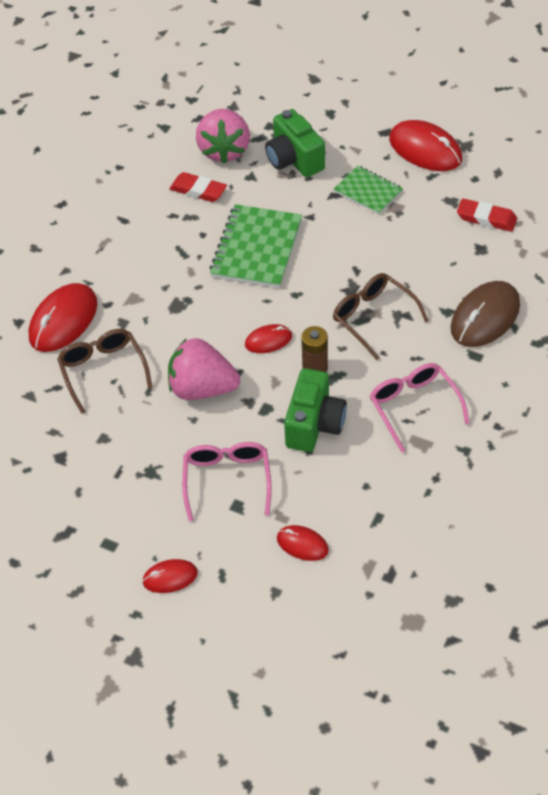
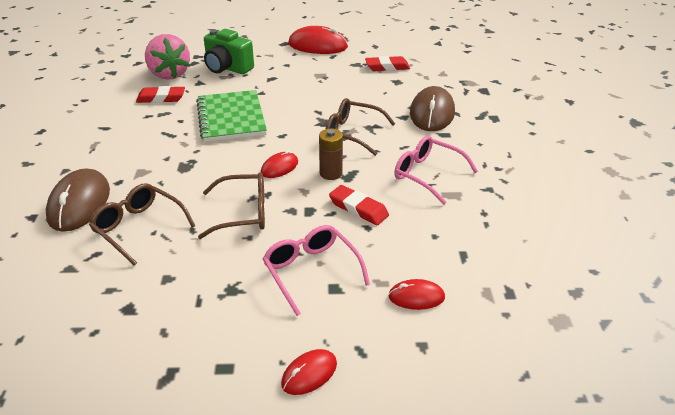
camera: 30 degrees left, 15 degrees down
red mouse [29,283,97,352] -> brown mouse [46,169,110,232]
pink strawberry [168,338,240,400] -> brown glasses [198,172,265,239]
green camera [284,368,347,452] -> red eraser [329,185,389,225]
green notebook [334,165,403,215] -> none

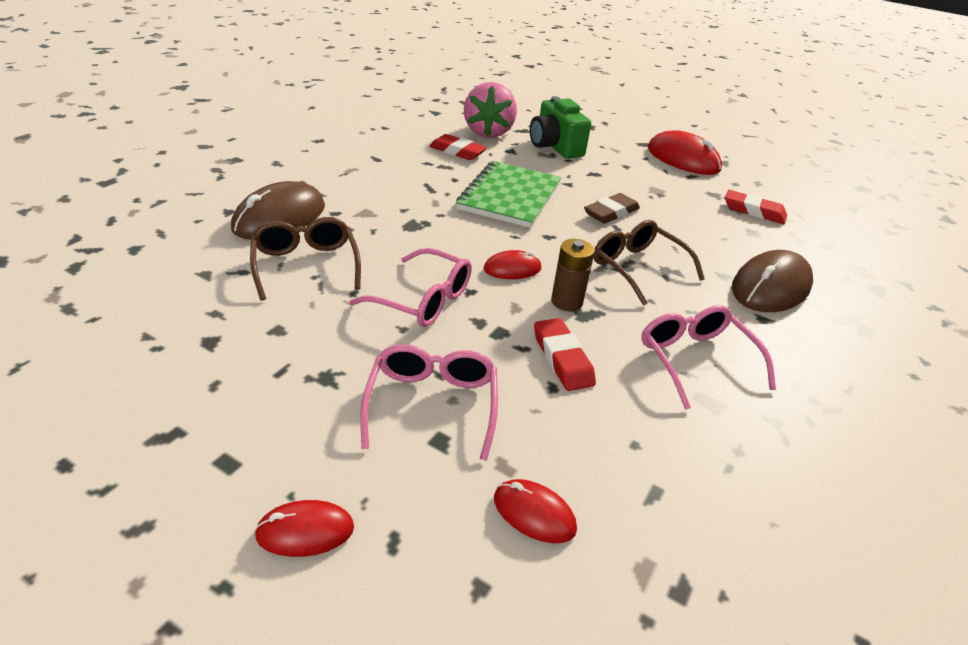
camera: 30 degrees right, 0 degrees up
brown glasses [198,172,265,239] -> pink glasses [349,248,472,327]
none -> brown eraser [584,193,640,224]

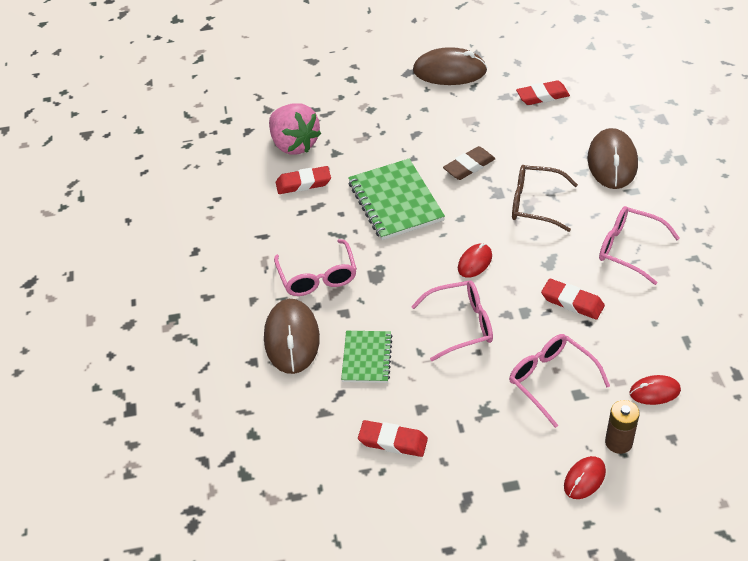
camera: 35 degrees left, 10 degrees up
brown glasses [250,217,361,300] -> green notebook [341,331,393,383]
green camera [530,96,591,159] -> none
brown battery [551,239,595,311] -> brown battery moved to [605,400,640,454]
brown eraser [584,193,640,224] -> brown eraser turned 45 degrees clockwise [443,146,496,180]
red mouse [648,130,722,175] -> brown mouse [413,47,487,85]
none -> pink glasses [274,239,357,296]
none -> red eraser [358,420,428,457]

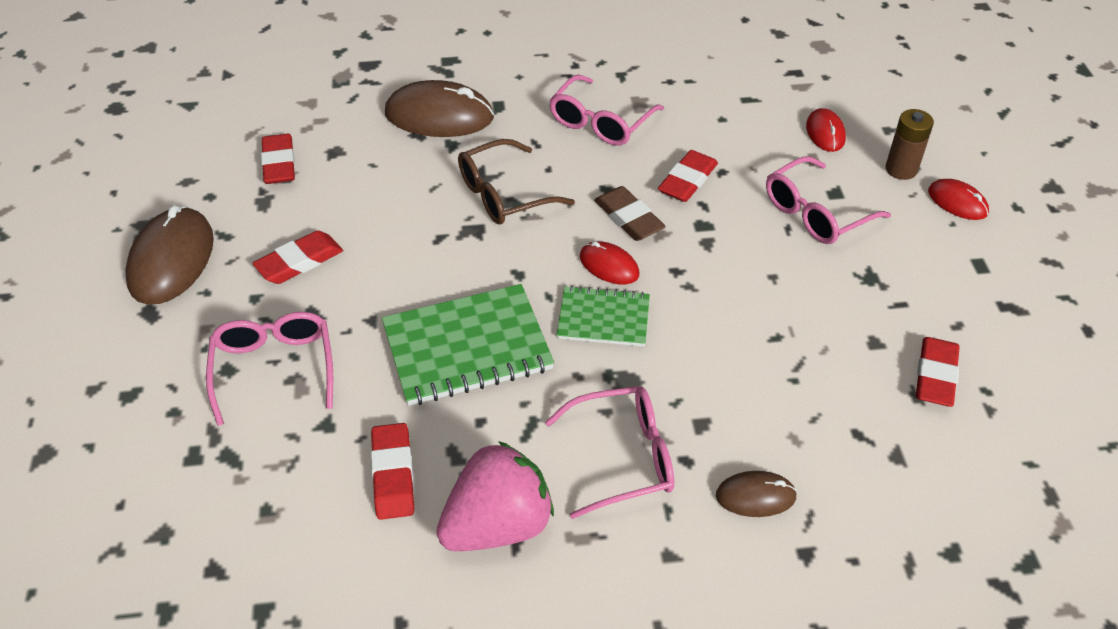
camera: 90 degrees left, 0 degrees up
brown mouse [264,299,320,374] -> brown mouse [716,471,797,517], size x0.54
pink strawberry [269,103,321,154] -> pink strawberry moved to [436,441,554,551]
green notebook [341,331,393,383] -> green notebook moved to [557,286,650,347]
pink glasses [411,280,493,361] -> pink glasses moved to [206,312,333,426]
brown eraser [443,146,496,180] -> brown eraser moved to [594,186,666,241]
brown glasses [512,165,578,232] -> brown glasses turned 45 degrees clockwise [458,139,575,224]
none -> red eraser [253,230,343,284]

